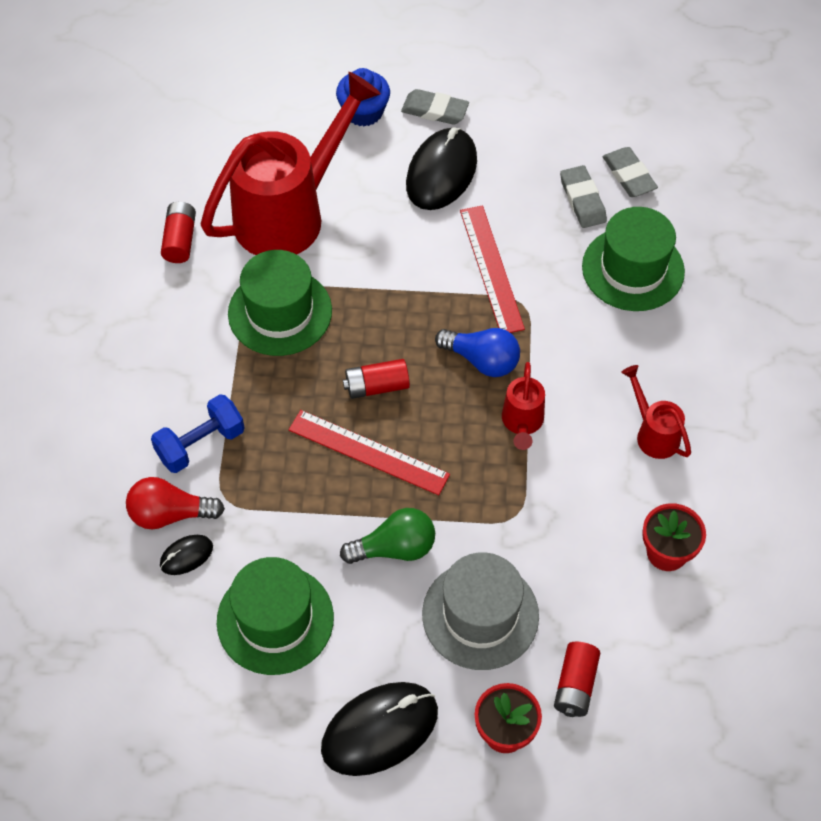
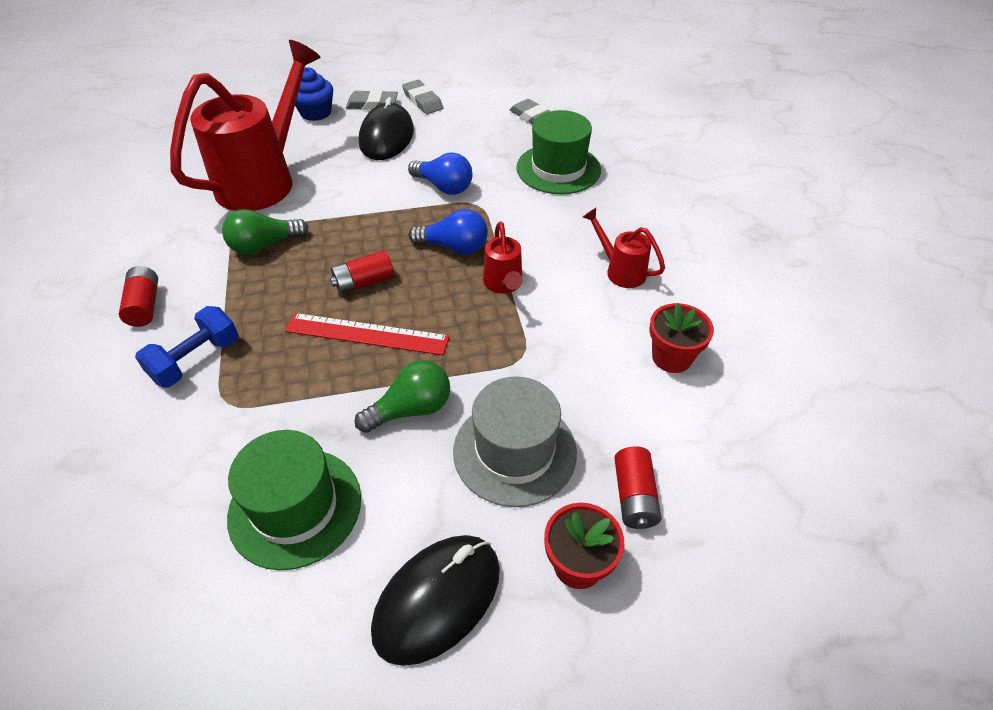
camera: 15 degrees left, 10 degrees down
red light bulb [126,477,225,530] -> none
black mouse [160,535,213,575] -> none
red battery [161,202,196,263] -> red battery moved to [119,266,158,327]
green hat [228,250,332,356] -> green light bulb [222,209,309,255]
red ruler [460,206,525,333] -> blue light bulb [408,152,472,195]
grey eraser [560,165,607,228] -> grey eraser moved to [402,80,443,114]

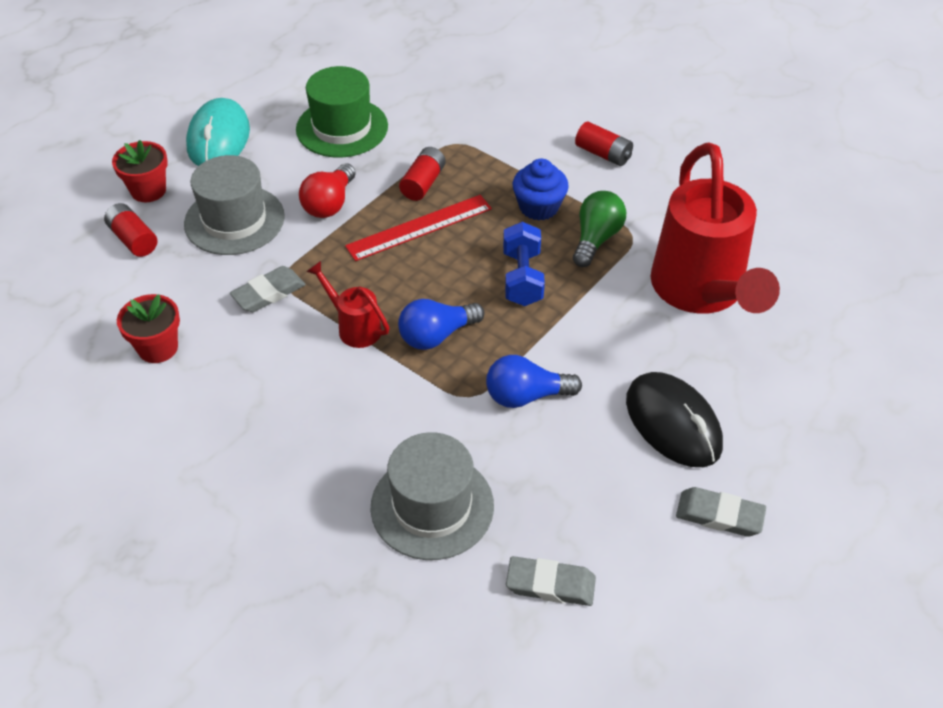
camera: 140 degrees right, 0 degrees up
blue dumbbell [135,306,238,388] -> blue dumbbell moved to [503,222,545,306]
blue cupcake [295,67,333,121] -> blue cupcake moved to [512,159,569,221]
red battery [330,250,394,294] -> red battery moved to [399,147,446,201]
grey eraser [346,90,398,110] -> grey eraser moved to [230,266,306,312]
green light bulb [355,360,450,433] -> red light bulb [299,163,356,218]
black mouse [371,535,500,666] -> turquoise mouse [186,98,250,166]
green hat [516,110,601,194] -> grey hat [371,432,494,560]
red watering can [583,208,665,288] -> none

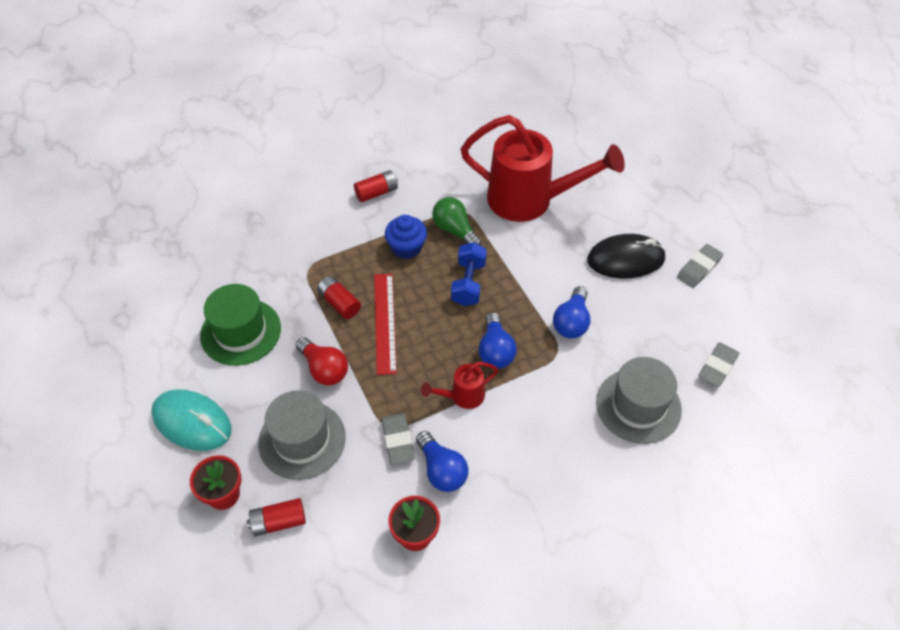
camera: 65 degrees left, 5 degrees up
blue dumbbell [503,222,545,306] -> blue dumbbell turned 75 degrees clockwise [451,242,487,306]
none -> blue light bulb [416,431,469,492]

